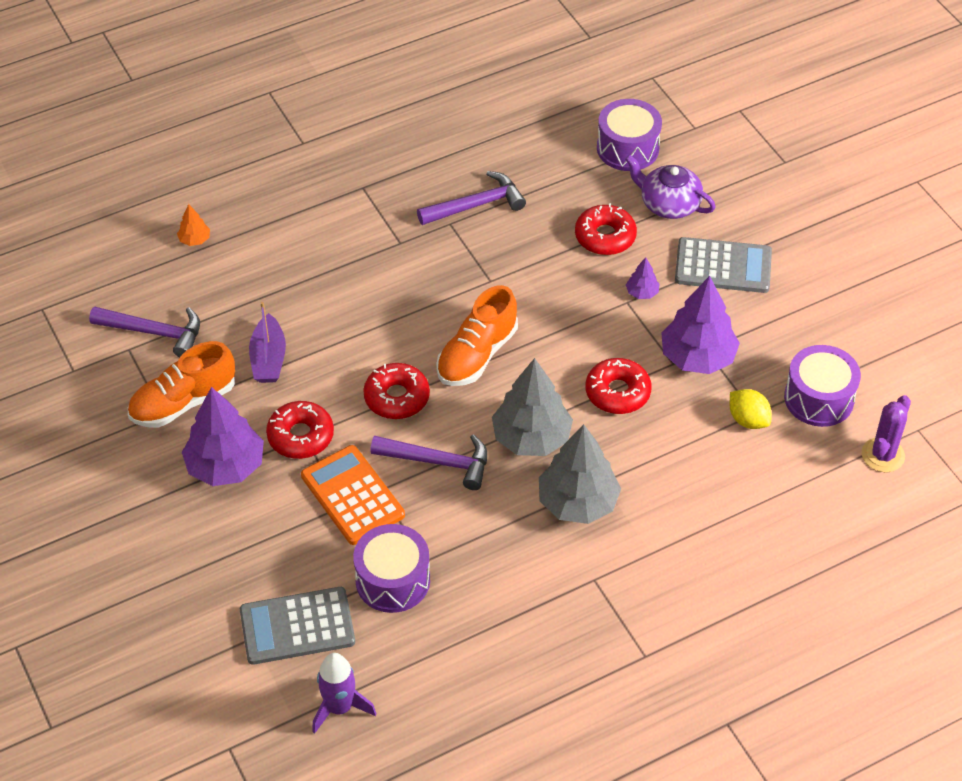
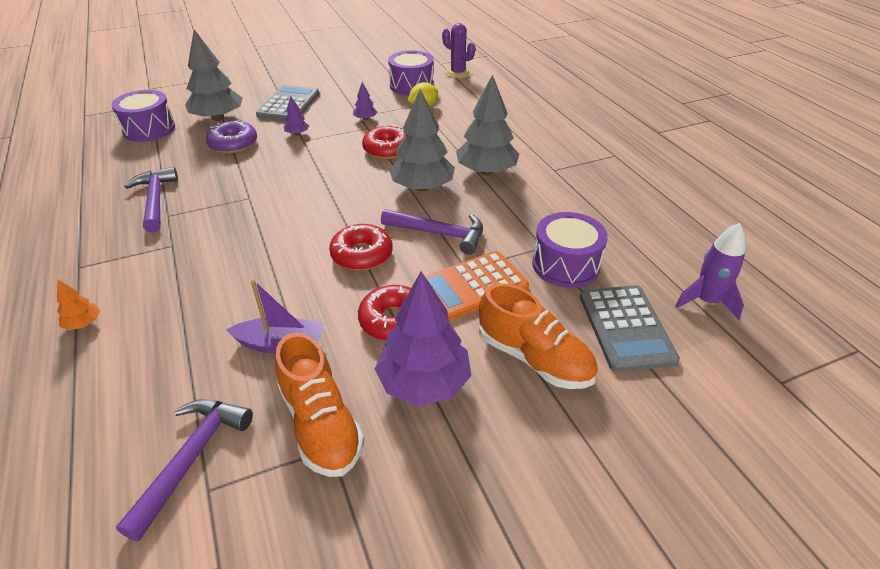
camera: 85 degrees left, 10 degrees down
orange tree [177,204,210,246] -> orange tree moved to [57,280,100,330]
purple hammer [370,434,487,490] -> purple hammer turned 90 degrees clockwise [381,209,483,255]
orange shoe [436,285,518,386] -> orange shoe moved to [479,283,598,389]
red donut [575,203,637,255] -> purple donut [206,120,257,154]
purple teapot [625,155,716,219] -> grey tree [185,29,242,121]
purple tree [661,276,740,374] -> purple tree [353,82,377,120], size x0.45

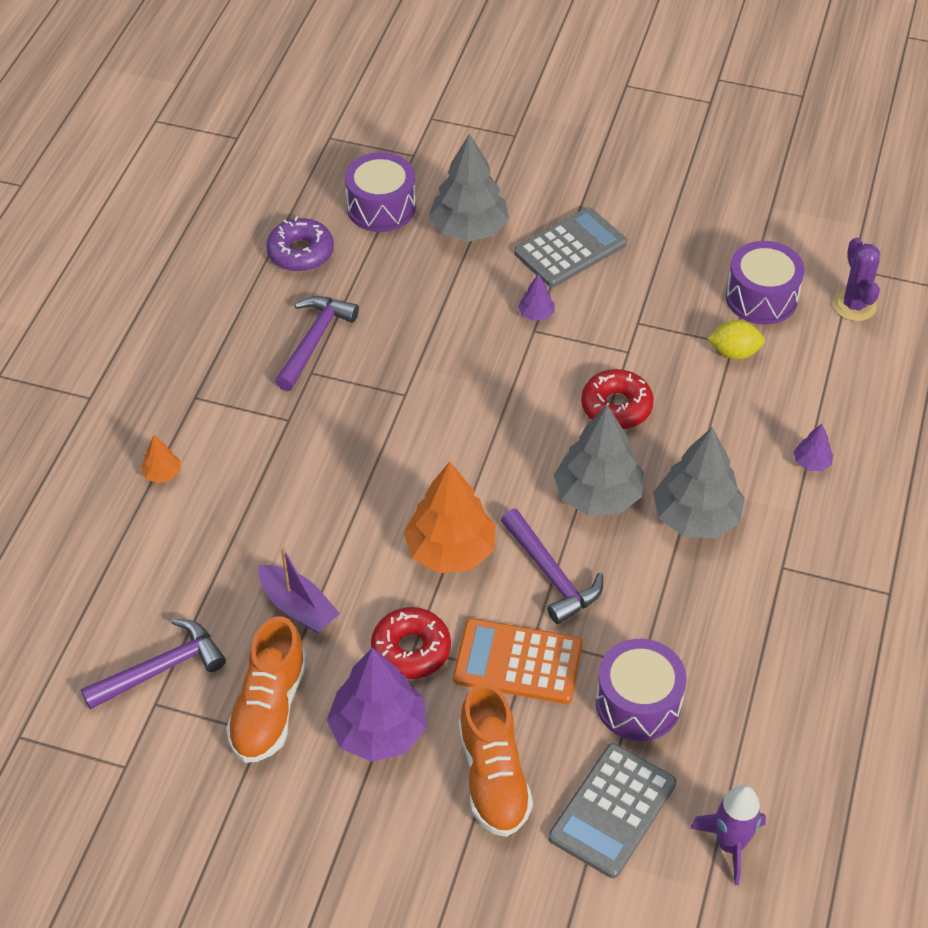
camera: 40 degrees right, 10 degrees up
purple donut [206,120,257,154] -> purple donut moved to [266,217,334,272]
red donut [329,224,393,270] -> orange tree [404,461,496,573]
purple tree [353,82,377,120] -> purple tree moved to [794,424,833,471]

